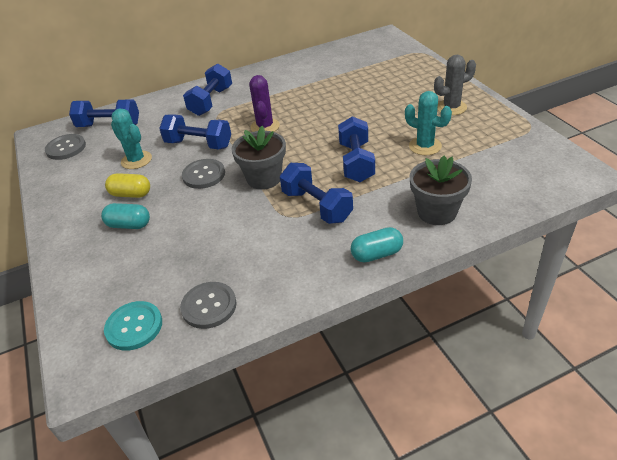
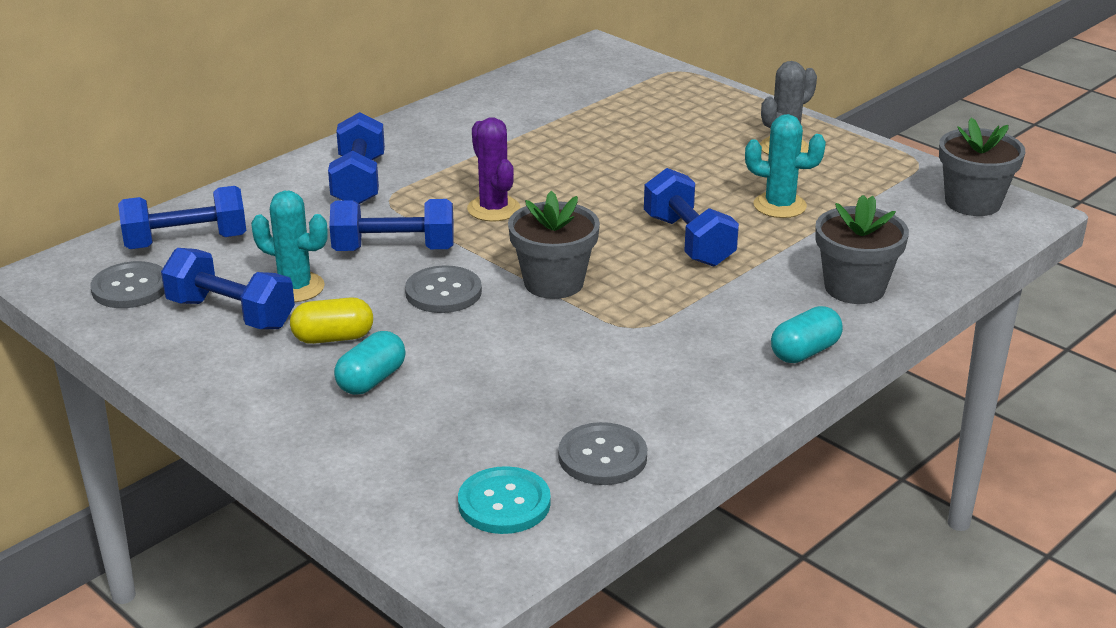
camera: 25 degrees left, 10 degrees down
turquoise capsule [101,203,150,229] -> turquoise capsule turned 45 degrees counterclockwise [334,331,406,395]
blue dumbbell [280,163,353,224] -> blue dumbbell moved to [161,248,295,329]
none -> grey flower pot [939,118,1025,216]

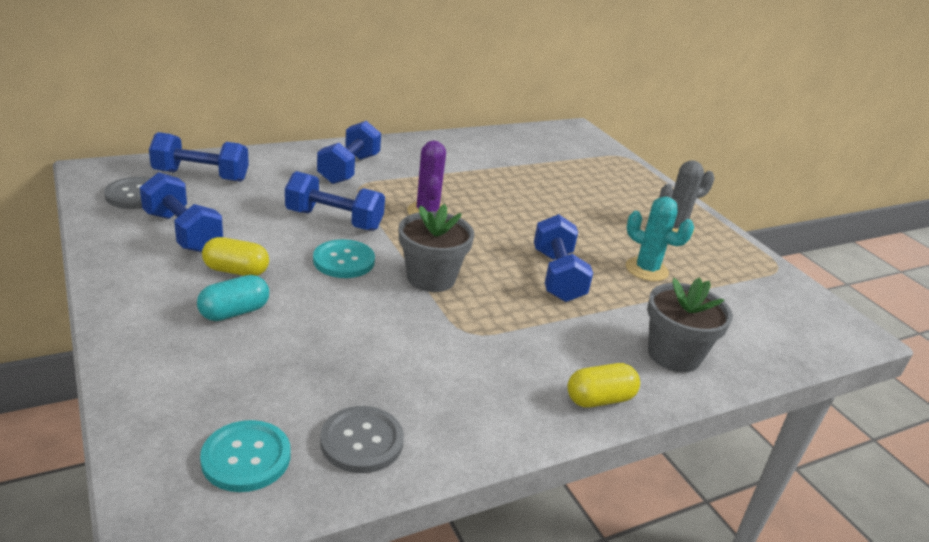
camera: 15 degrees right, 0 degrees up
turquoise cactus [251,191,328,302] -> none
grey button [405,265,482,313] -> turquoise button [313,239,375,278]
turquoise capsule [771,306,843,363] -> yellow capsule [568,363,640,408]
grey flower pot [939,118,1025,216] -> none

